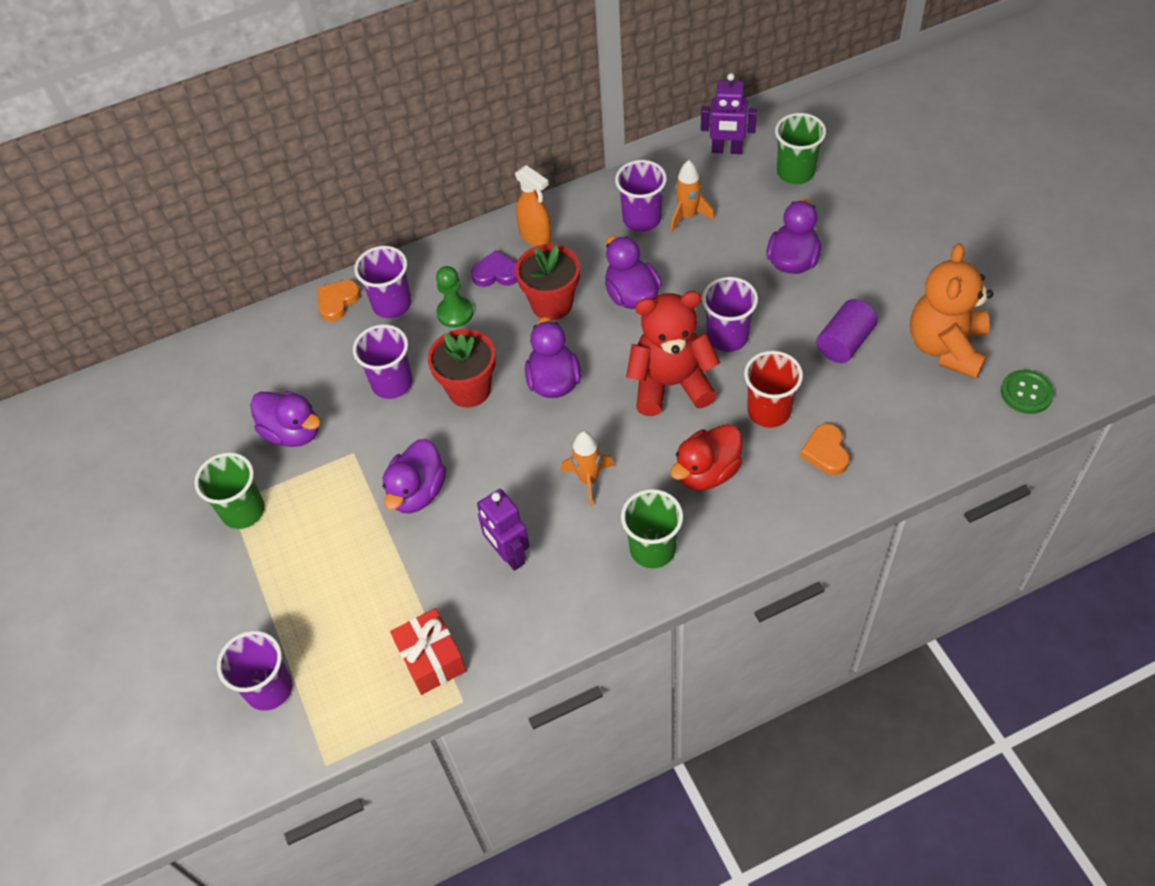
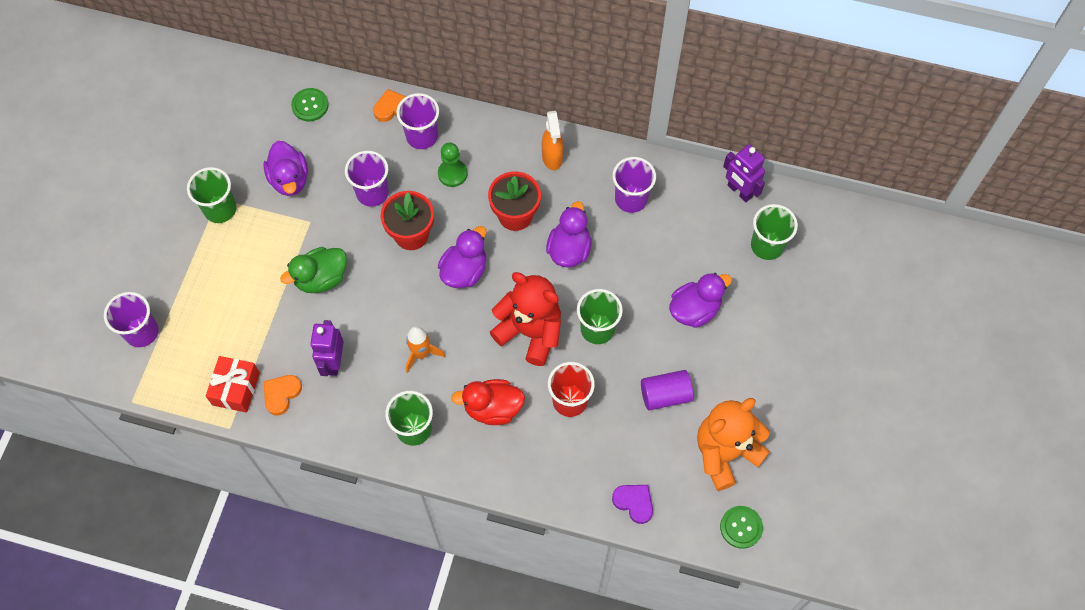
camera: 35 degrees right, 10 degrees up
purple duck [383,439,446,513] -> green duck [280,247,347,293]
purple heart [471,250,518,287] -> purple heart moved to [612,485,653,524]
orange rocket [670,160,715,232] -> none
purple cup [702,277,758,352] -> green cup [577,289,623,344]
orange heart [800,424,849,475] -> orange heart moved to [264,375,302,415]
none -> green button [291,88,329,121]

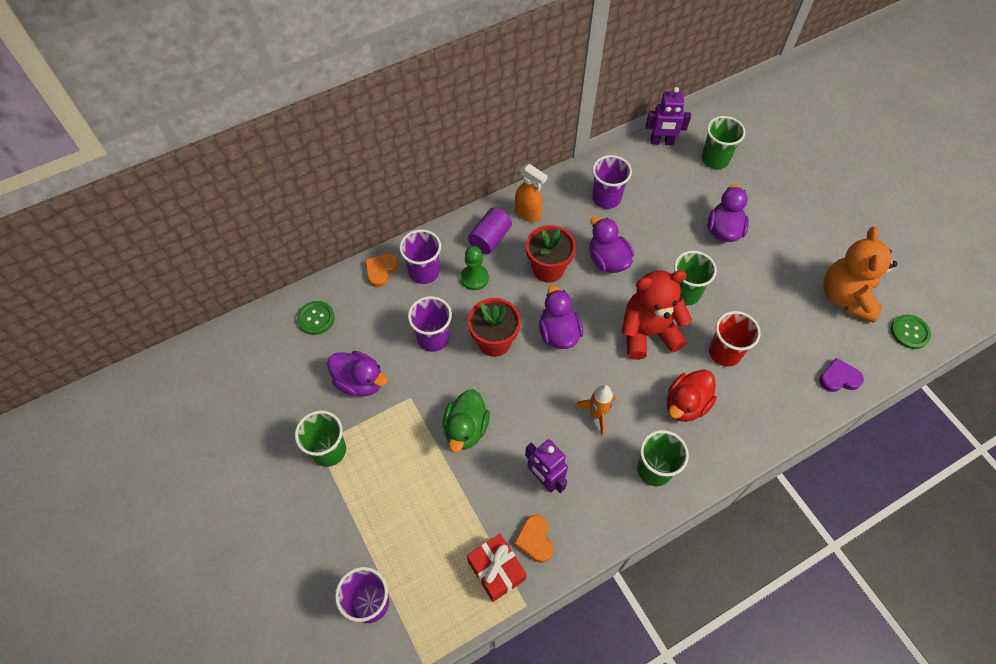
camera: 45 degrees left, 5 degrees down
purple cylinder [641,370,694,410] -> purple cylinder moved to [468,207,512,254]

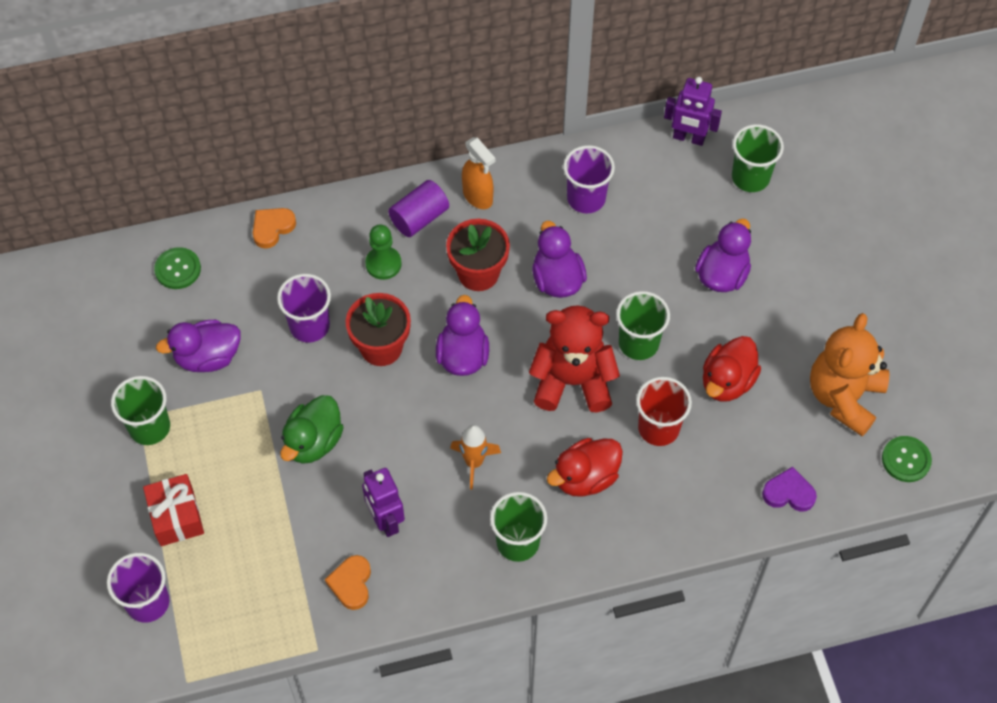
camera: 15 degrees right, 0 degrees up
purple duck [327,351,388,396] -> purple duck turned 120 degrees clockwise [156,320,241,372]
purple cup [399,229,441,284] -> none
red gift [467,534,527,602] -> red gift moved to [143,474,204,546]
none -> red duck [703,336,761,402]

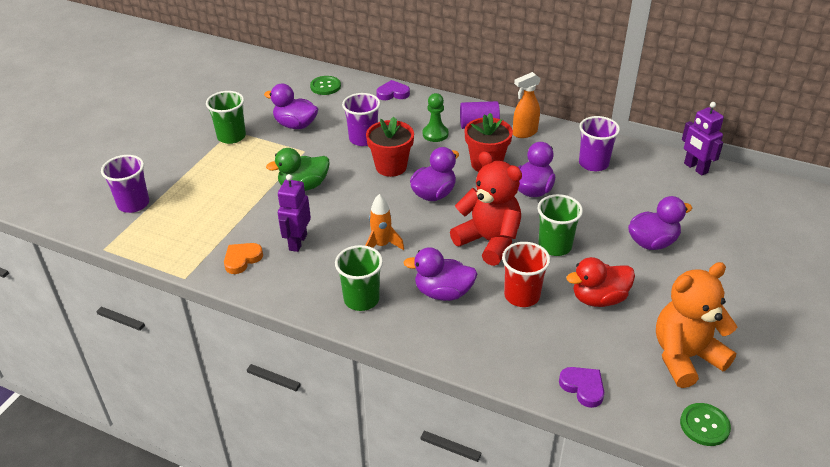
camera: 40 degrees right, 20 degrees down
red gift [143,474,204,546] -> none
orange heart [253,208,296,249] -> purple heart [376,80,410,100]
orange spray bottle [462,137,495,209] -> orange spray bottle turned 60 degrees clockwise [513,72,541,138]
red duck [547,438,623,497] -> purple duck [403,247,477,301]
green cup [732,124,784,192] -> none

